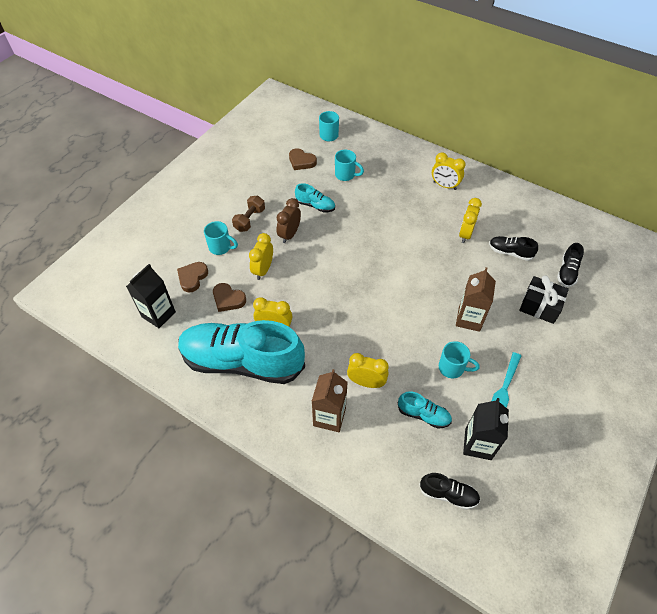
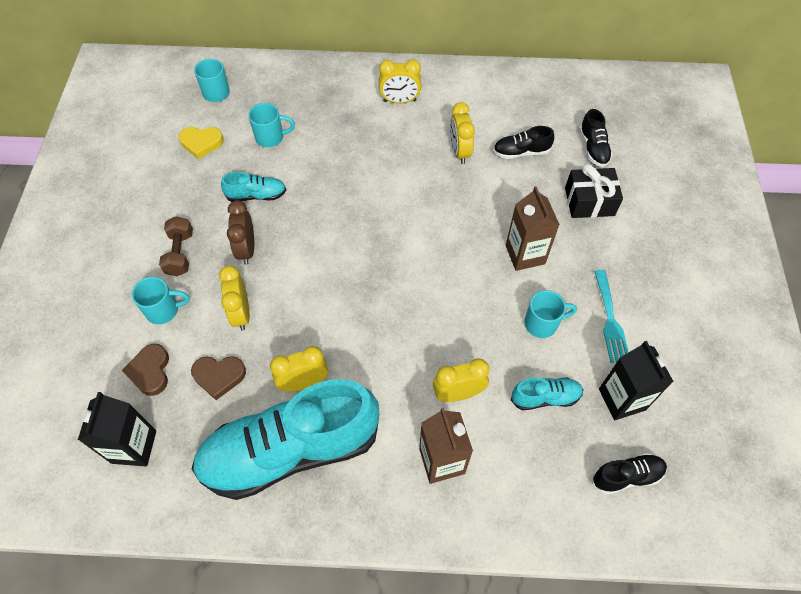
camera: 30 degrees left, 5 degrees up
brown heart [289,148,317,170] -> yellow heart [178,127,224,159]

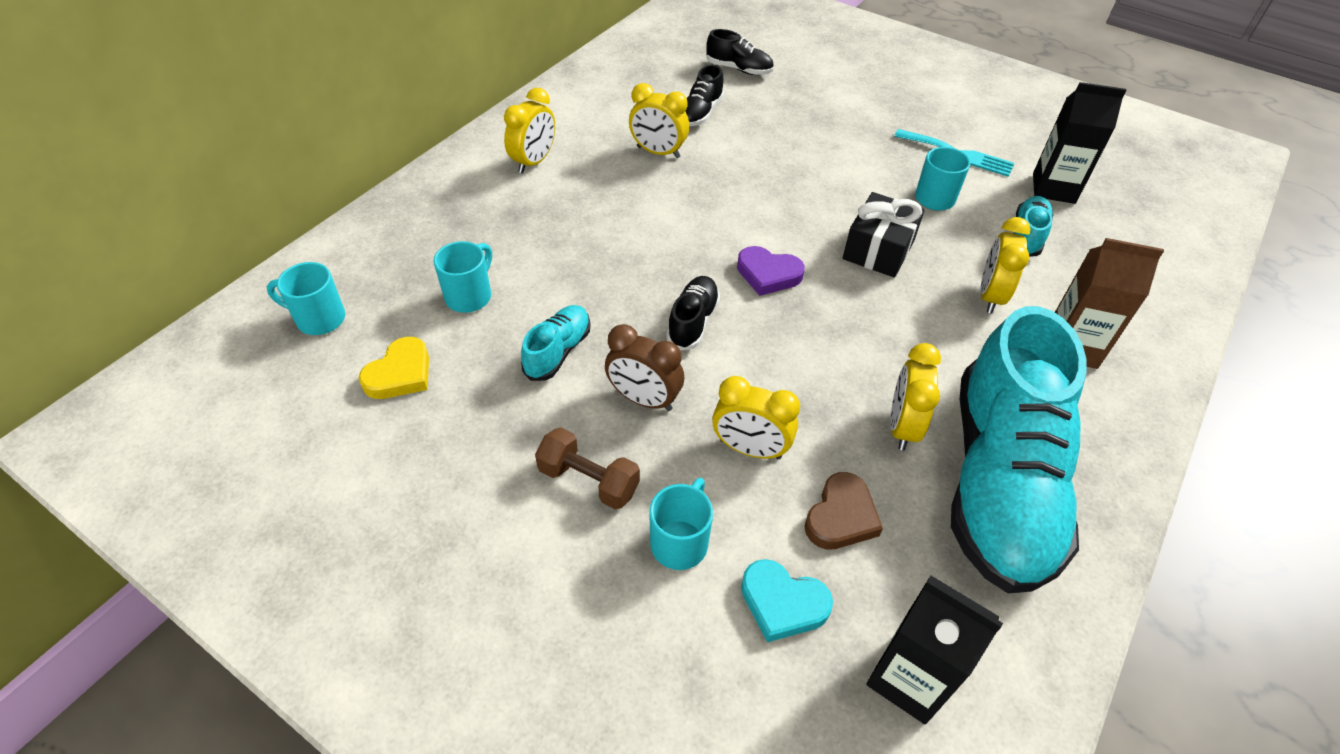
camera: 60 degrees left, 10 degrees down
brown heart [122,344,169,396] -> turquoise heart [741,559,833,642]
brown carton [506,186,560,271] -> none
black gift [565,164,623,218] -> black gift moved to [843,192,925,278]
black shoe [592,453,667,495] -> black shoe moved to [666,276,720,350]
none -> purple heart [737,246,805,296]

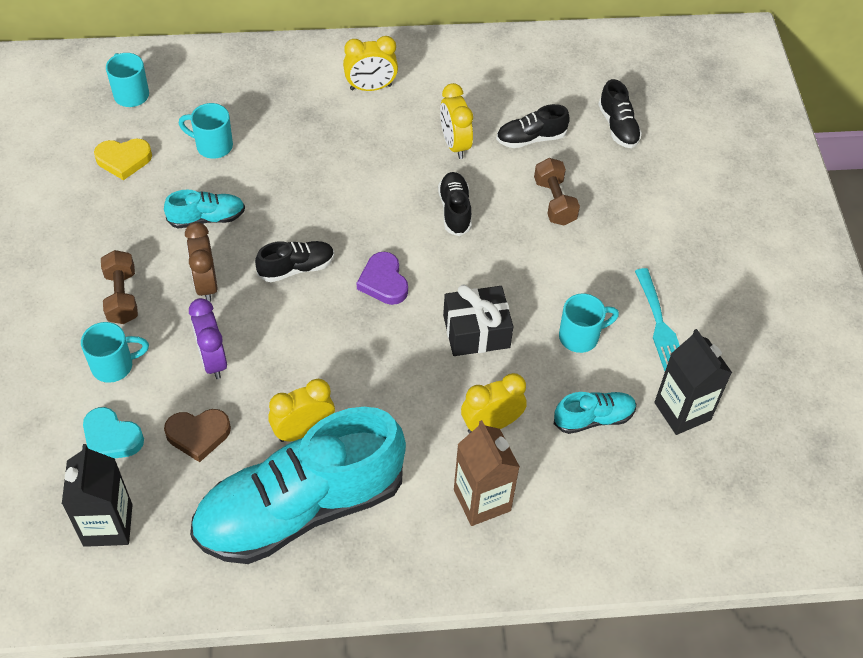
camera: 50 degrees right, 5 degrees up
turquoise mug [433,241,492,313] -> turquoise mug turned 150 degrees counterclockwise [179,103,233,159]
yellow clock [712,376,800,459] -> purple clock [189,298,227,379]
turquoise heart [741,559,833,642] -> turquoise heart turned 45 degrees counterclockwise [83,407,144,459]
none -> black shoe [438,172,472,236]
none -> brown dumbbell [534,158,580,226]

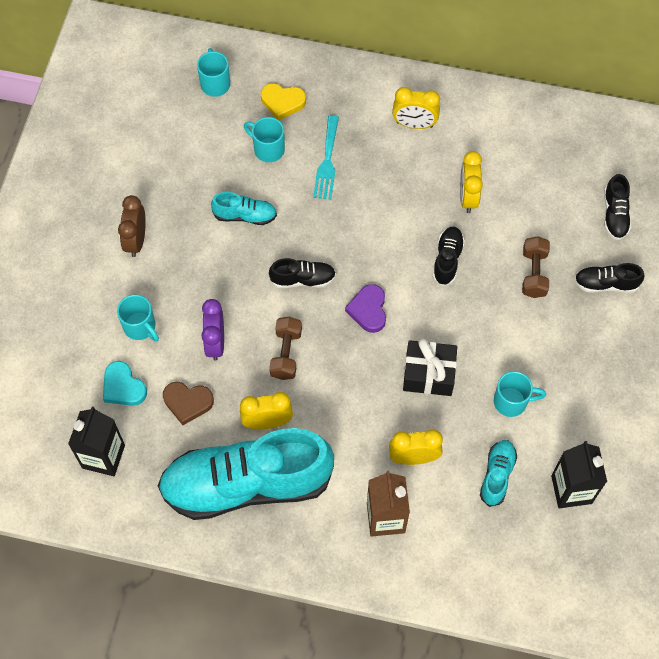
camera: 20 degrees right, 10 degrees up
turquoise mug [81,322,149,383] -> turquoise mug turned 45 degrees clockwise [117,295,159,342]
yellow heart [94,138,152,180] -> yellow heart moved to [261,83,306,120]
brown dumbbell [101,250,138,324] -> brown dumbbell moved to [269,317,302,380]
brown clock [185,222,218,302] -> brown clock moved to [118,195,146,257]
black shoe [496,104,570,148] -> black shoe moved to [574,263,644,293]
turquoise shoe [554,392,636,434] -> turquoise shoe turned 75 degrees counterclockwise [480,440,517,507]
turquoise fork [635,268,680,371] -> turquoise fork moved to [313,115,339,200]

